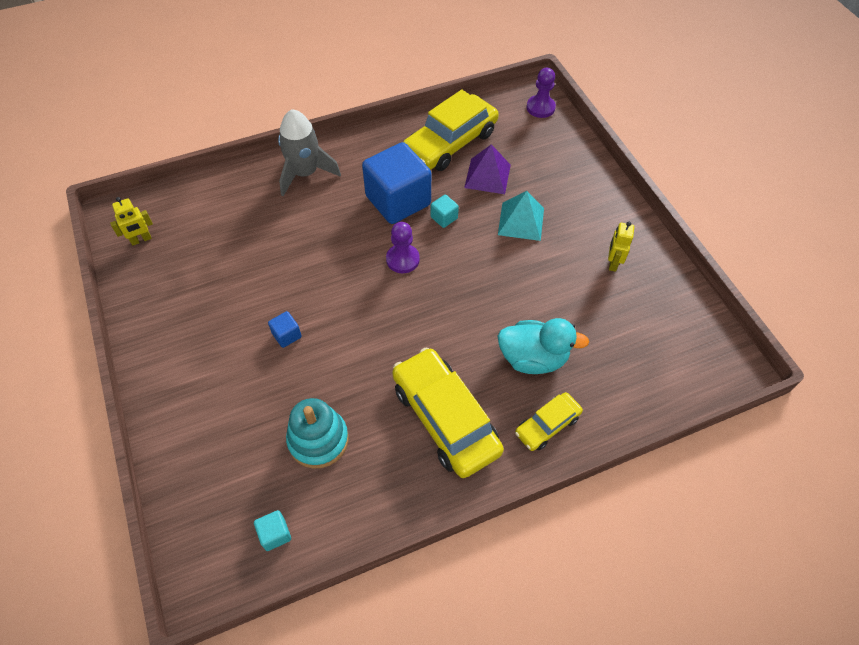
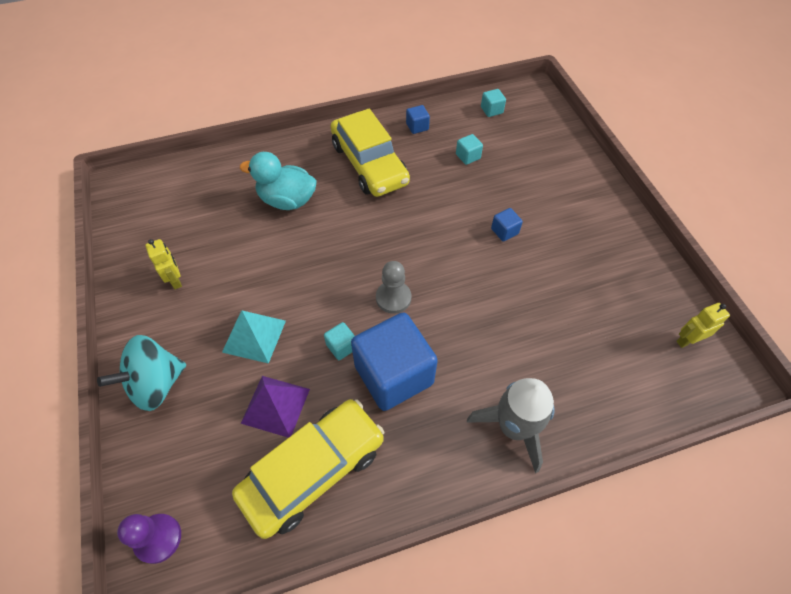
camera: 175 degrees left, 0 degrees up
turquoise stacking toy [286,398,348,469] -> turquoise cube [456,134,483,165]
purple pawn [386,222,420,273] -> grey pawn [376,261,411,314]
yellow car [515,392,583,451] -> none
yellow robot [608,222,634,272] -> yellow robot turned 45 degrees counterclockwise [145,239,182,289]
none -> turquoise spinning top [97,335,186,411]
none -> blue cube [406,105,430,134]

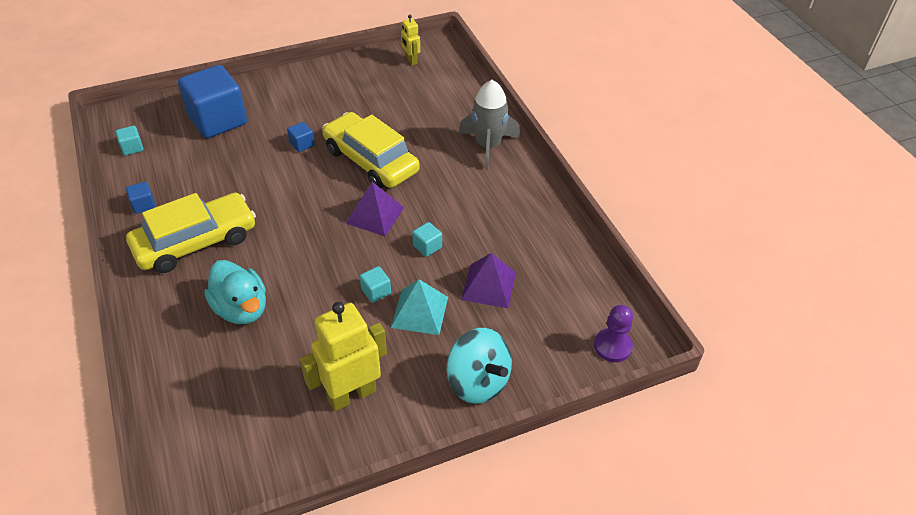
camera: 95 degrees left, 10 degrees down
yellow robot [145,239,182,289] -> yellow robot [300,302,387,411], size x1.95
yellow car [232,399,384,539] -> yellow car moved to [322,112,420,188]
turquoise duck [240,152,317,210] -> turquoise duck turned 45 degrees counterclockwise [204,260,266,324]
blue cube [351,312,438,411] -> blue cube moved to [178,65,247,138]
grey pawn [376,261,411,314] -> purple pyramid [346,182,404,236]
turquoise cube [456,134,483,165] -> turquoise cube moved to [360,266,391,303]

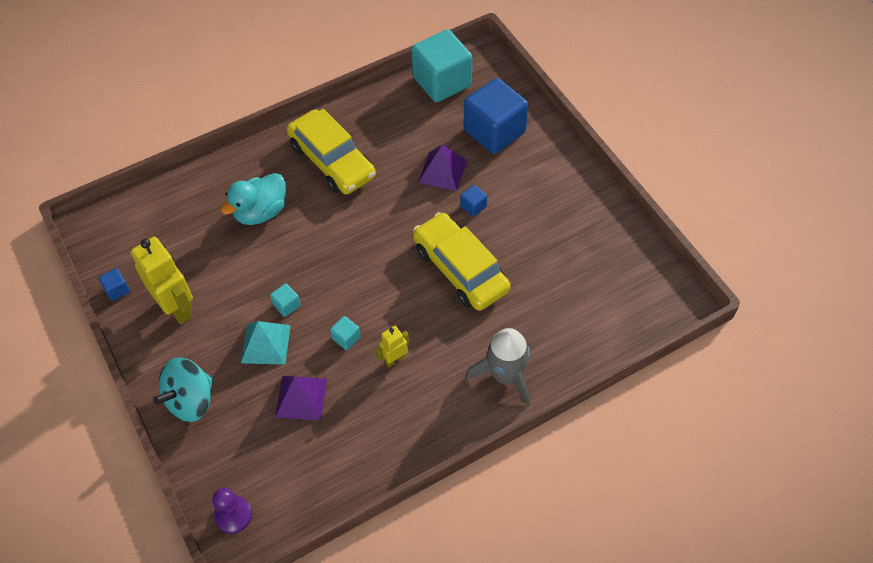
camera: 85 degrees right, 10 degrees up
turquoise cube [116,126,143,155] -> turquoise cube [411,30,472,102], size x2.47
blue cube [126,182,156,214] -> blue cube moved to [99,268,130,301]
yellow car [322,112,420,188] -> yellow car turned 75 degrees counterclockwise [413,212,511,311]
purple pyramid [346,182,404,236] -> purple pyramid moved to [418,144,467,191]
yellow robot [401,15,420,65] -> yellow robot moved to [375,326,410,367]

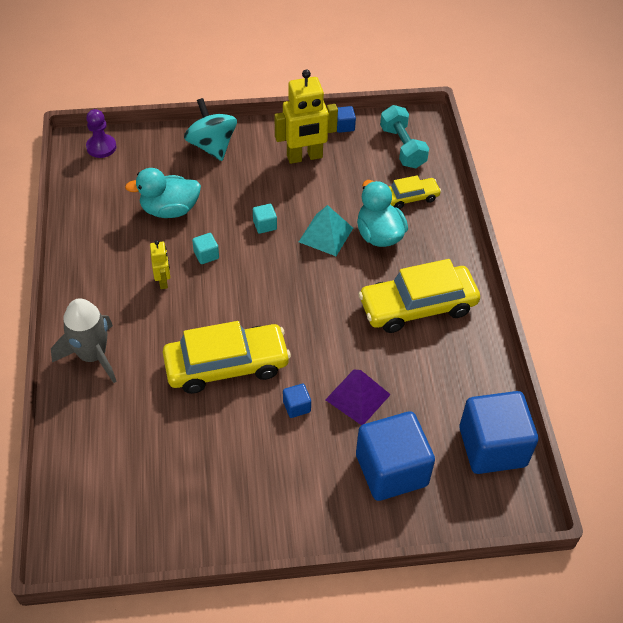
camera: 110 degrees right, 5 degrees down
turquoise pyramid [241,321,291,365] -> turquoise pyramid moved to [299,205,353,256]
purple pyramid [275,376,327,421] -> turquoise duck [125,168,201,218]
turquoise cube [411,30,472,102] -> blue cube [459,391,538,474]
none -> turquoise dumbbell [380,105,429,168]
none -> yellow car [389,175,441,209]

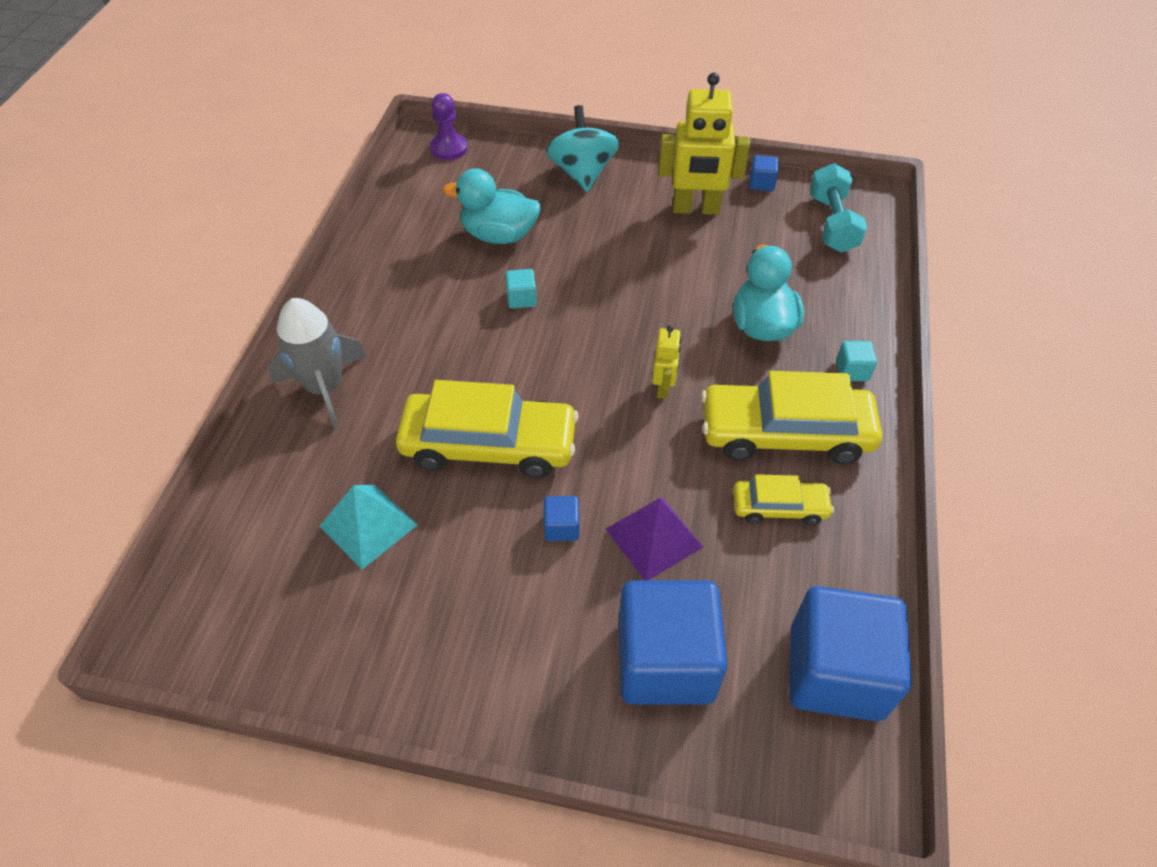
camera: 20 degrees right, 0 degrees up
yellow robot [150,240,170,289] -> yellow robot moved to [652,325,681,399]
turquoise cube [253,204,277,234] -> turquoise cube moved to [836,341,877,381]
turquoise pyramid [299,205,353,256] -> turquoise pyramid moved to [319,484,417,570]
yellow car [389,175,441,209] -> yellow car moved to [733,474,834,525]

